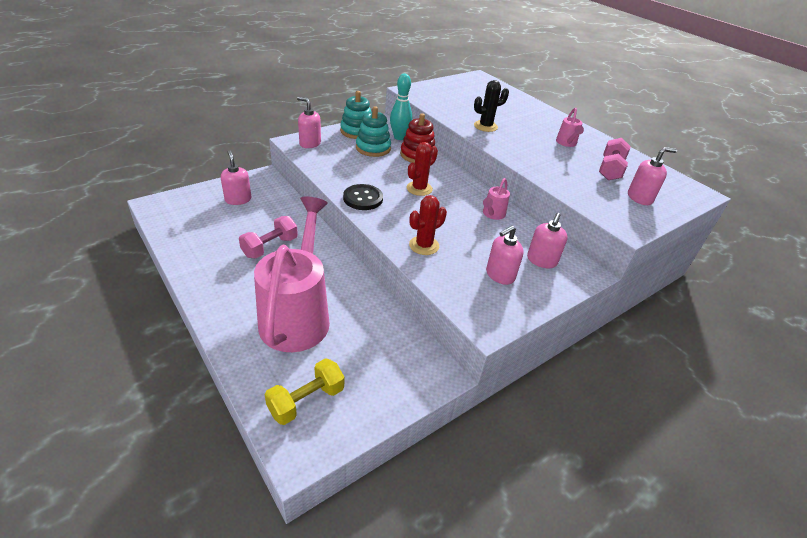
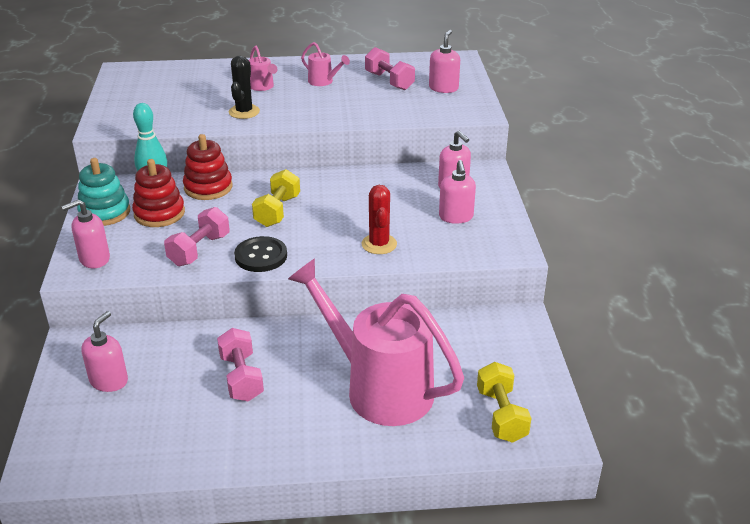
camera: 55 degrees left, 5 degrees down
pink soap dispenser [221,150,251,205] -> pink soap dispenser turned 105 degrees clockwise [81,311,128,392]
turquoise stacking toy [356,106,391,157] -> red stacking toy [132,159,185,227]
red cactus [406,142,438,196] -> yellow dumbbell [252,169,300,227]
pink watering can [483,178,510,220] -> pink watering can moved to [249,46,277,91]
none -> pink dumbbell [164,207,230,266]

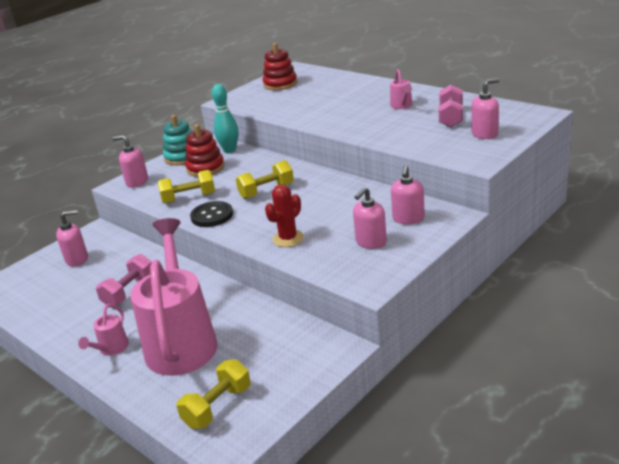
camera: 50 degrees right, 5 degrees down
pink dumbbell [164,207,230,266] -> yellow dumbbell [158,170,215,204]
red stacking toy [183,134,233,200] -> red stacking toy moved to [263,43,297,90]
black cactus [229,56,260,119] -> none
pink watering can [249,46,277,91] -> pink watering can moved to [78,304,129,356]

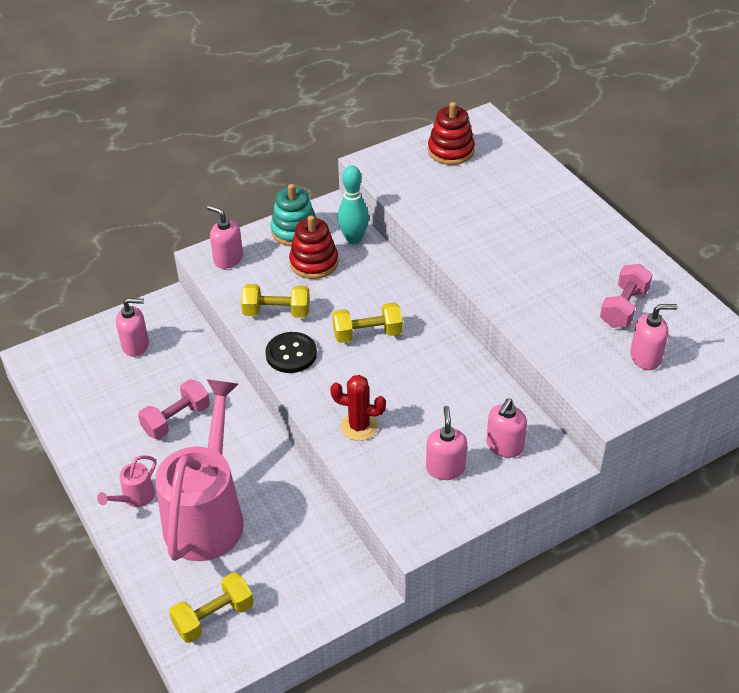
camera: 15 degrees right, 15 degrees up
red cactus [265,185,304,247] -> red cactus turned 45 degrees clockwise [330,375,386,441]
pink soap dispenser [353,187,387,249] -> pink soap dispenser turned 120 degrees clockwise [426,406,467,480]
pink watering can [390,69,412,109] -> none

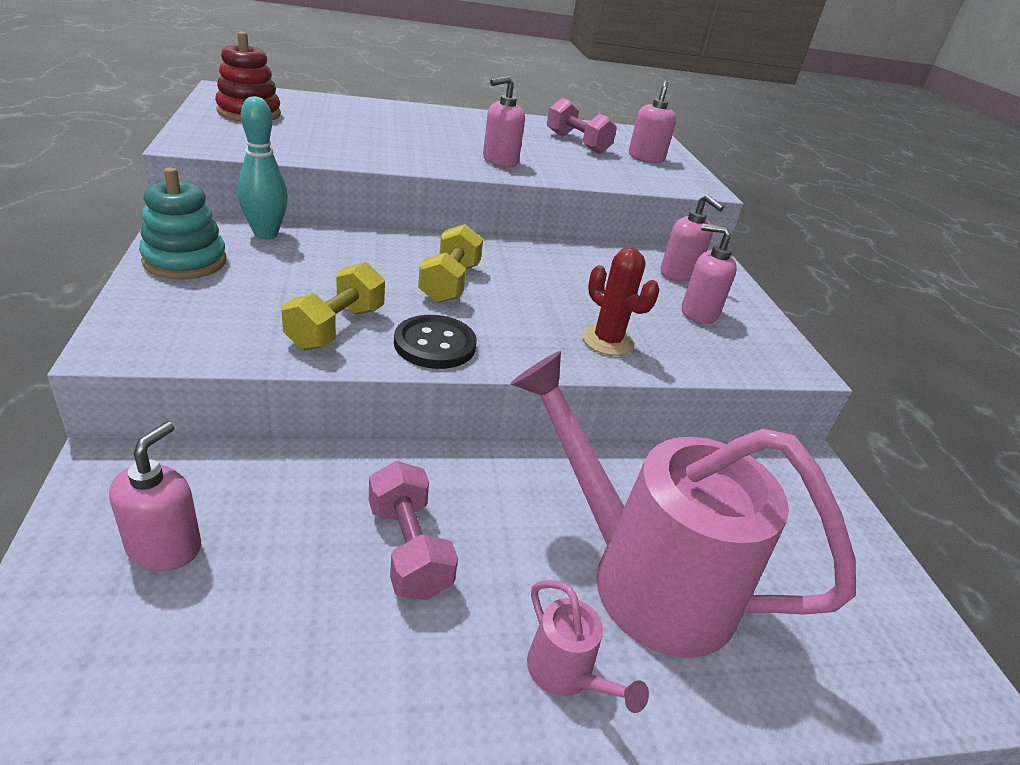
camera: 75 degrees left, 10 degrees down
yellow dumbbell [169,572,254,643] -> none
pink soap dispenser [207,205,243,269] -> pink soap dispenser moved to [483,76,525,168]
red stacking toy [289,215,338,279] -> none
red cactus [330,375,386,441] -> red cactus turned 75 degrees counterclockwise [582,248,659,356]

